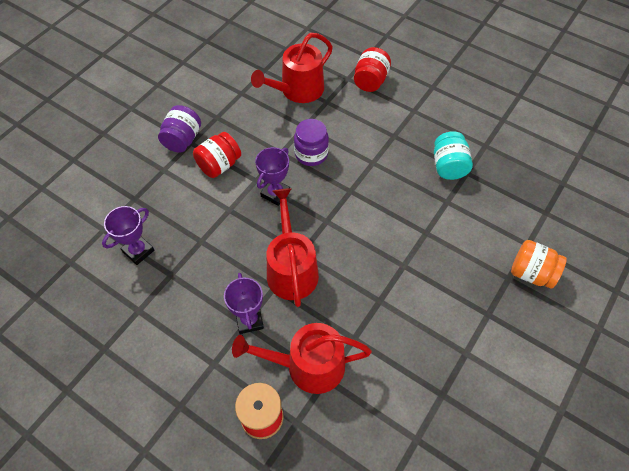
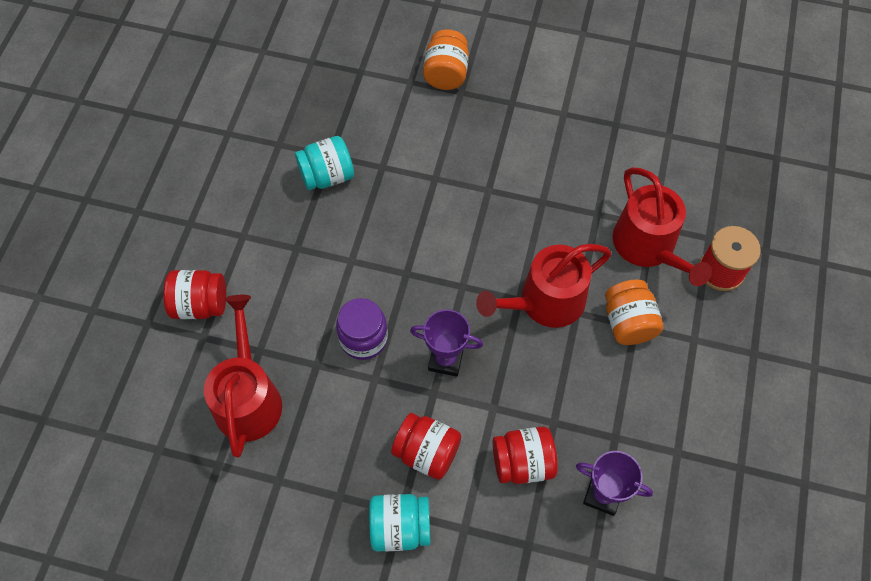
camera: 110 degrees left, 5 degrees up
purple jar [158,105,201,153] -> turquoise jar [369,494,431,552]
purple trophy [224,273,264,334] -> orange jar [605,279,663,345]
red watering can [251,33,333,103] -> red watering can turned 120 degrees counterclockwise [204,295,282,458]
none -> red jar [493,426,558,484]

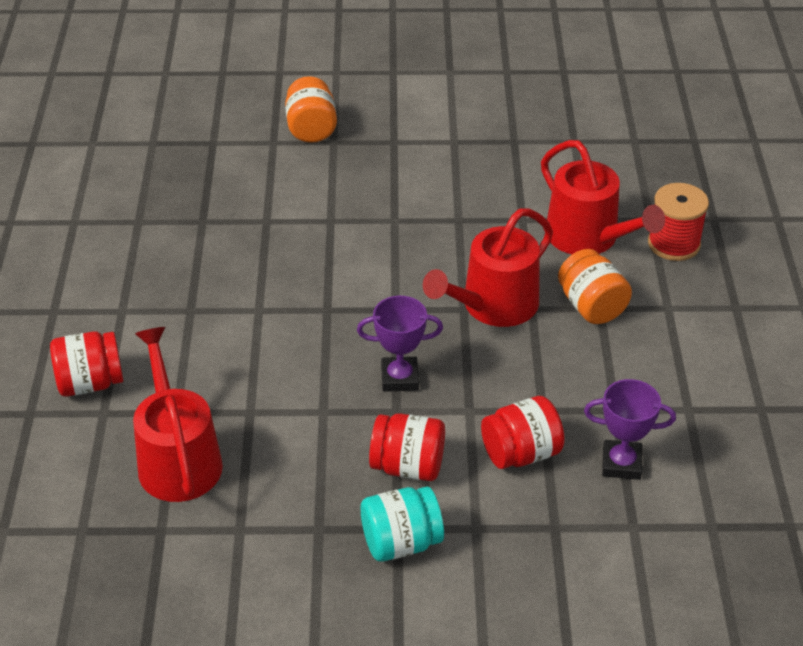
camera: 15 degrees left, 20 degrees down
turquoise jar [295,136,354,190] -> none
purple jar [336,298,388,360] -> none

